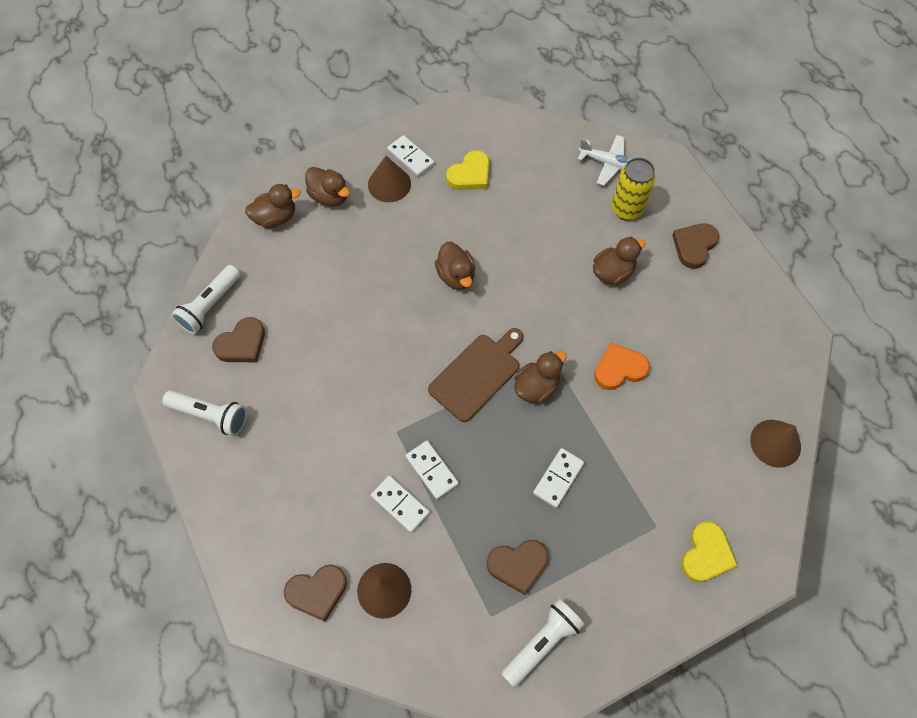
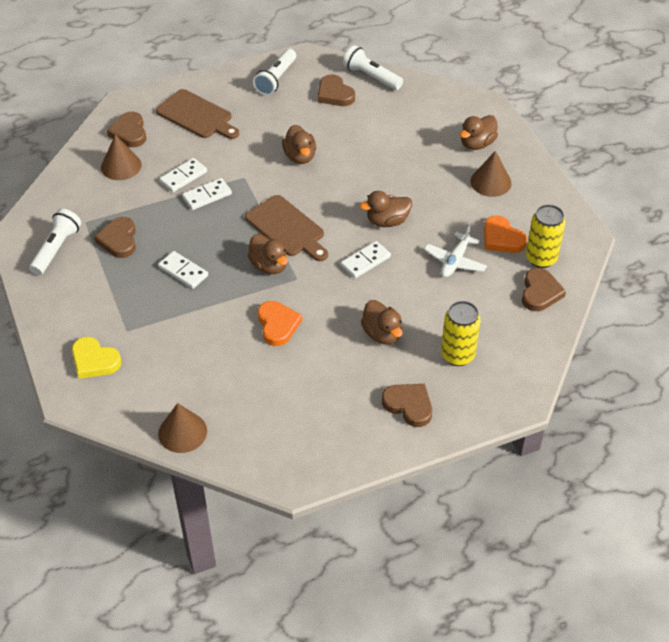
camera: 95 degrees right, 15 degrees down
brown duck [245,184,301,228] -> brown duck moved to [282,125,316,164]
white domino [387,135,435,177] -> white domino moved to [341,241,391,278]
yellow heart [446,150,489,190] -> orange heart [484,215,527,253]
white flashlight [501,599,585,687] -> white flashlight turned 120 degrees counterclockwise [29,208,81,275]
white plane [578,135,631,186] -> white plane moved to [424,225,487,277]
none -> brown cutting board [156,89,239,139]
none -> brown heart [522,268,566,311]
none -> yellow can [526,204,566,268]

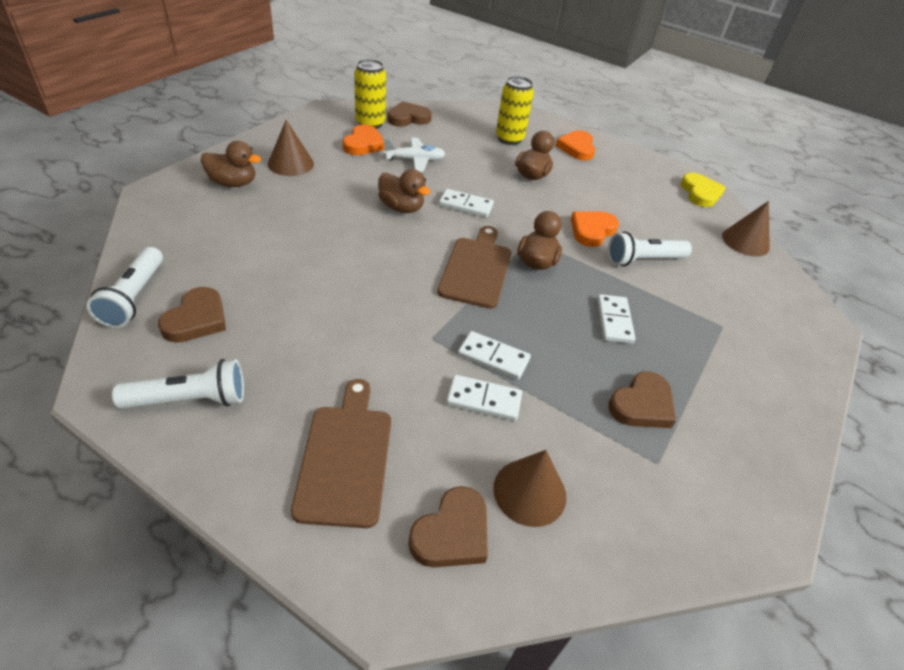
camera: 130 degrees left, 5 degrees down
white flashlight [29,208,81,275] -> white flashlight moved to [608,232,692,266]
yellow heart [72,337,121,379] -> yellow heart moved to [680,173,726,207]
brown duck [282,125,316,164] -> none
brown heart [382,384,432,427] -> orange heart [556,130,595,160]

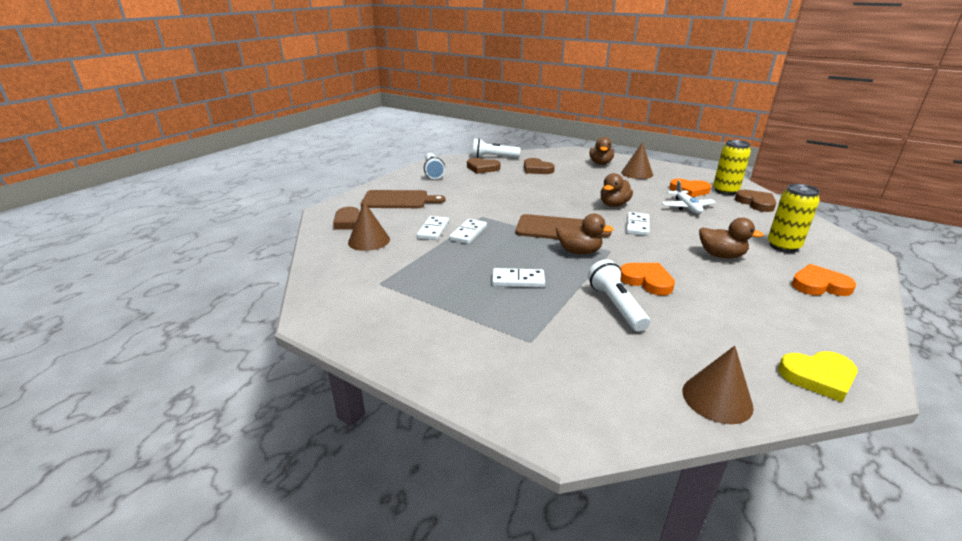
camera: 95 degrees right, 15 degrees down
brown heart [608,371,676,428] -> brown heart moved to [524,158,555,174]

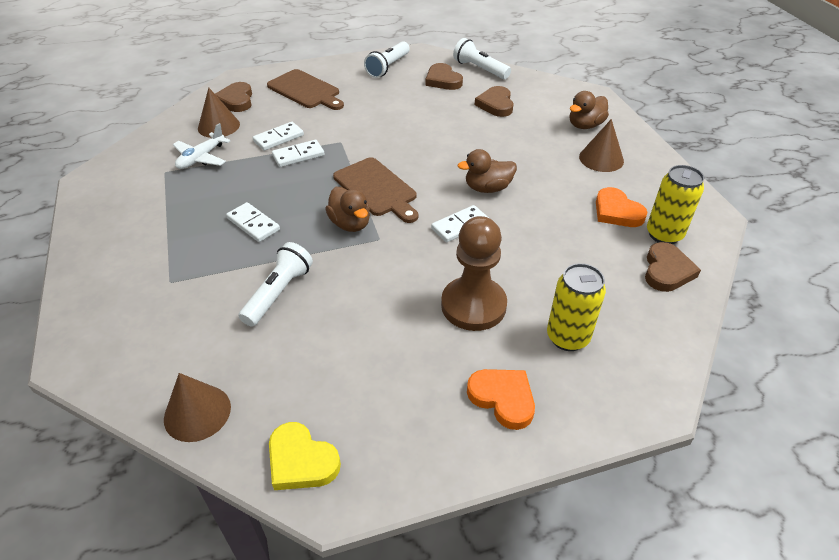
camera: 40 degrees right, 15 degrees up
orange heart [620,263,675,295] -> none
white plane [661,180,716,214] -> white plane moved to [173,123,231,169]
brown duck [699,218,764,258] -> brown pawn [441,216,507,331]

